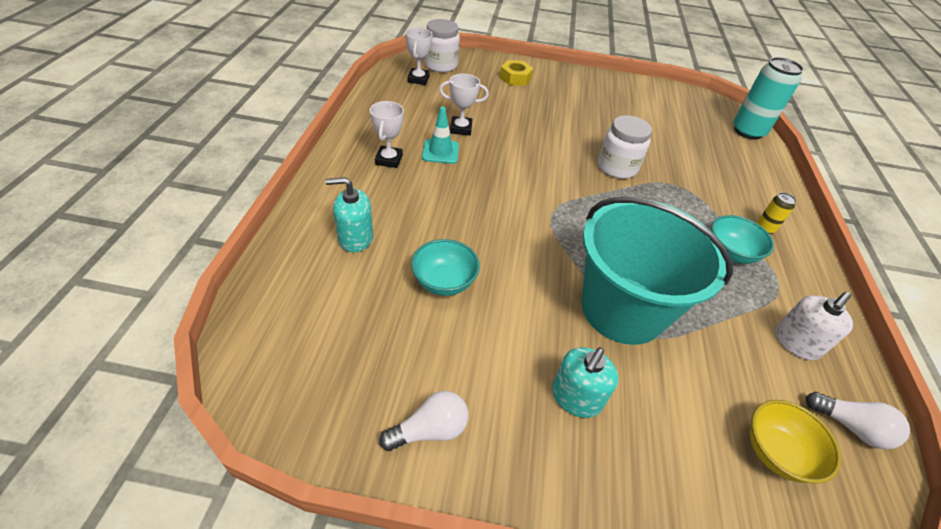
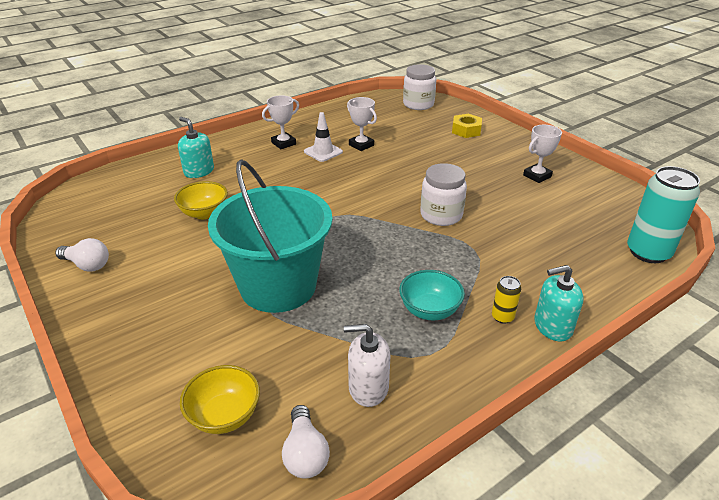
camera: 50 degrees right, 10 degrees down
white trophy [405,28,433,85] -> white trophy moved to [523,125,562,183]
turquoise bowl [411,239,480,296] -> yellow bowl [174,181,228,219]
turquoise traffic cone [422,107,459,164] -> white traffic cone [304,112,343,162]
turquoise soap dispenser [552,347,618,418] -> turquoise soap dispenser moved to [534,265,584,341]

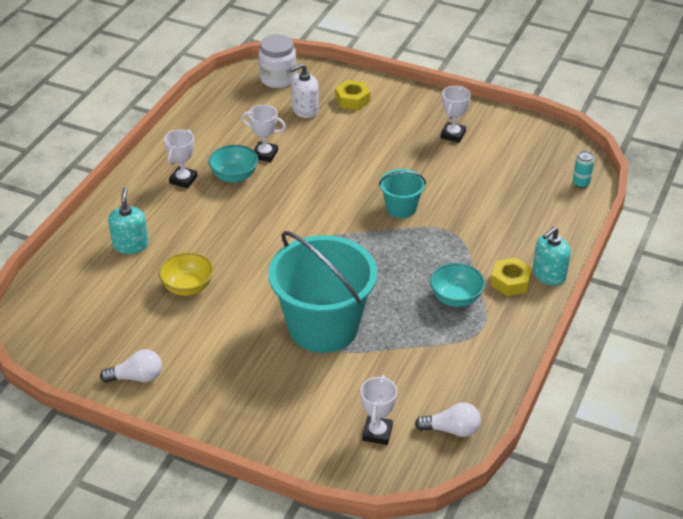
camera: 30 degrees left, 5 degrees up
turquoise soap dispenser [178,117,214,178] -> turquoise soap dispenser turned 75 degrees clockwise [108,187,149,254]
yellow bowl [180,365,260,434] -> white trophy [360,375,397,445]
white light bulb [282,405,330,479] -> white light bulb turned 45 degrees counterclockwise [415,402,481,437]
white traffic cone [304,112,343,162] -> turquoise bowl [208,145,258,183]
white soap dispenser [344,324,390,407] -> white soap dispenser moved to [290,63,319,118]
white jar [420,163,467,226] -> turquoise bucket [379,169,426,218]
yellow can [492,276,521,324] -> yellow nut [491,258,532,296]
turquoise can [627,166,700,263] -> turquoise can [573,151,594,188], size x0.46

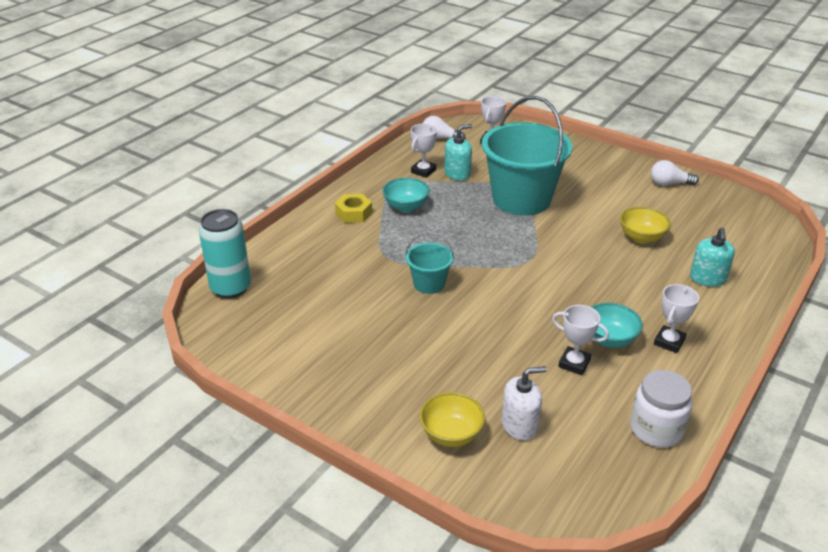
camera: 170 degrees left, 5 degrees down
white jar [259,34,297,88] -> white jar moved to [630,370,692,448]
yellow nut [335,80,370,110] -> yellow bowl [420,392,485,447]
white trophy [441,86,471,143] -> white trophy moved to [411,123,437,178]
turquoise soap dispenser [533,227,571,286] -> turquoise soap dispenser moved to [444,124,472,181]
turquoise can [573,151,594,188] -> turquoise can [199,209,251,298], size x2.18

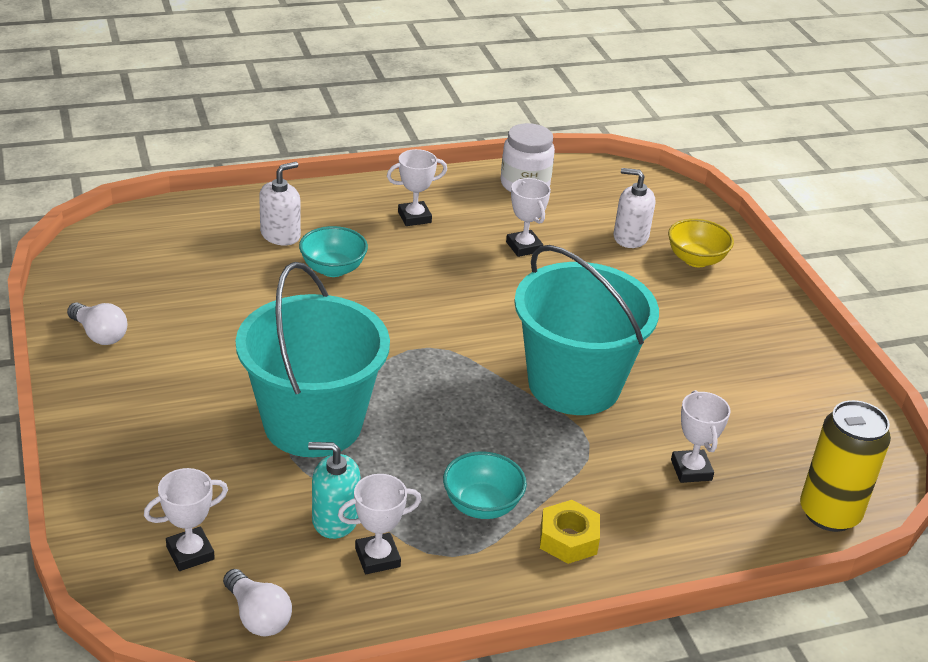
camera: 145 degrees left, 0 degrees up
turquoise can [199,209,251,298] -> yellow can [800,400,891,532]
turquoise bucket [405,232,454,294] -> turquoise bucket [514,245,659,415], size x2.11
turquoise bowl [592,303,643,348] -> turquoise bowl moved to [299,226,368,277]
yellow bowl [620,207,671,244] -> none
turquoise soap dispenser [690,227,735,287] -> white soap dispenser [259,162,301,245]
none -> white trophy [671,390,730,483]

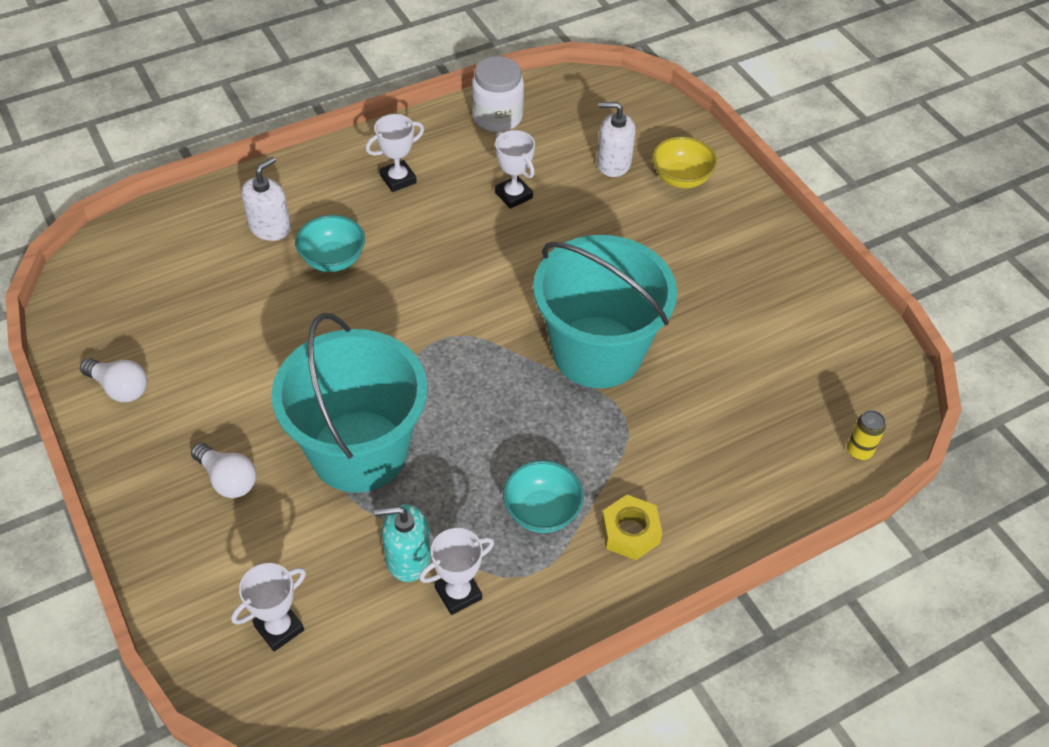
camera: 10 degrees left, 15 degrees up
white light bulb [223,569,292,636] -> white light bulb moved to [191,443,256,498]
white trophy [671,390,730,483] -> none
yellow can [800,400,891,532] -> yellow can [847,410,886,460], size x0.46

